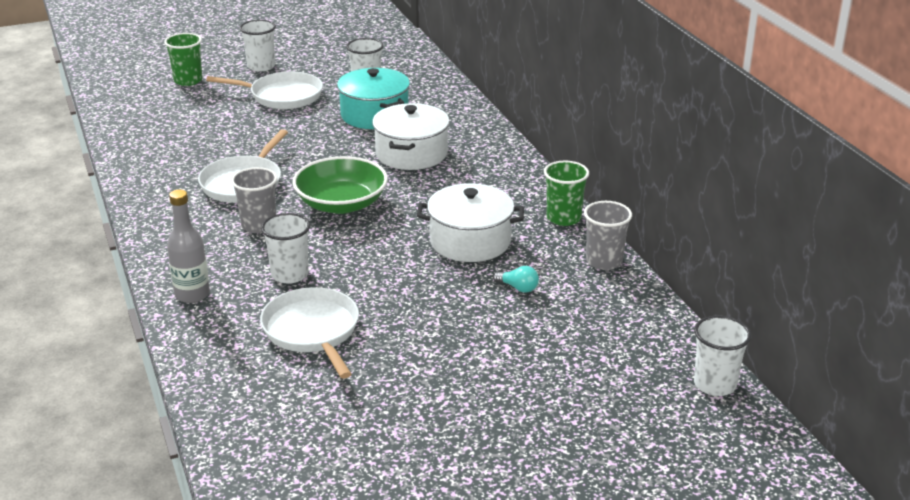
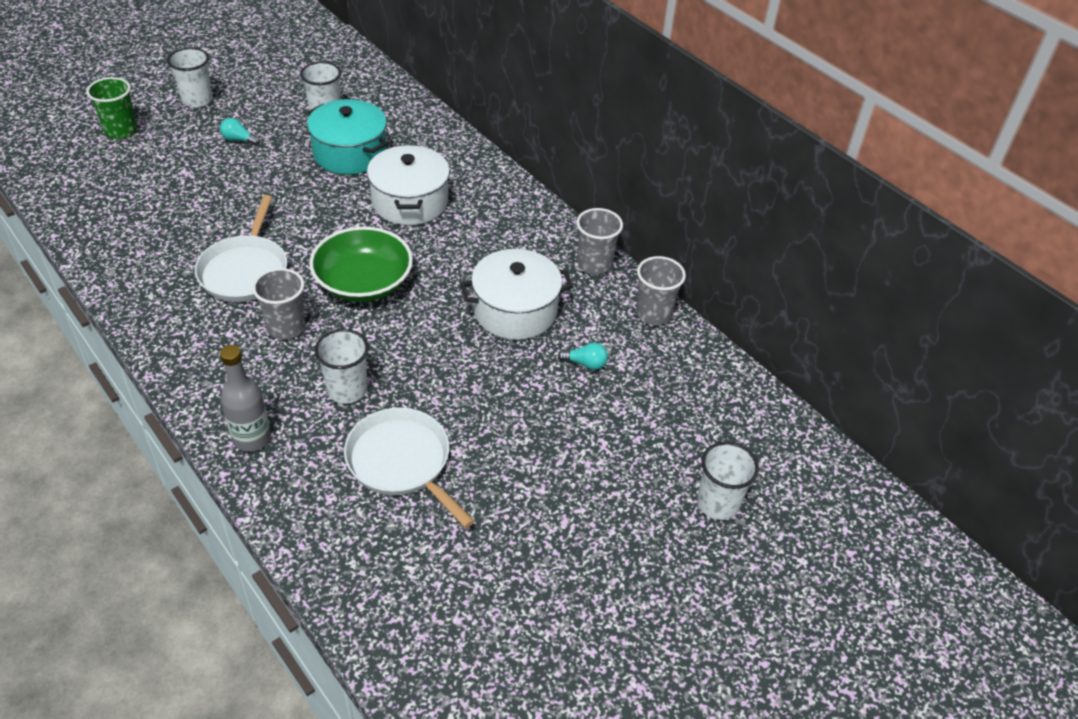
camera: 20 degrees left, 15 degrees up
white pan [206,72,323,109] -> turquoise light bulb [220,118,260,145]
green cup [544,161,589,226] -> grey cup [577,208,623,275]
white cup [694,316,751,396] -> white cup moved to [697,442,759,520]

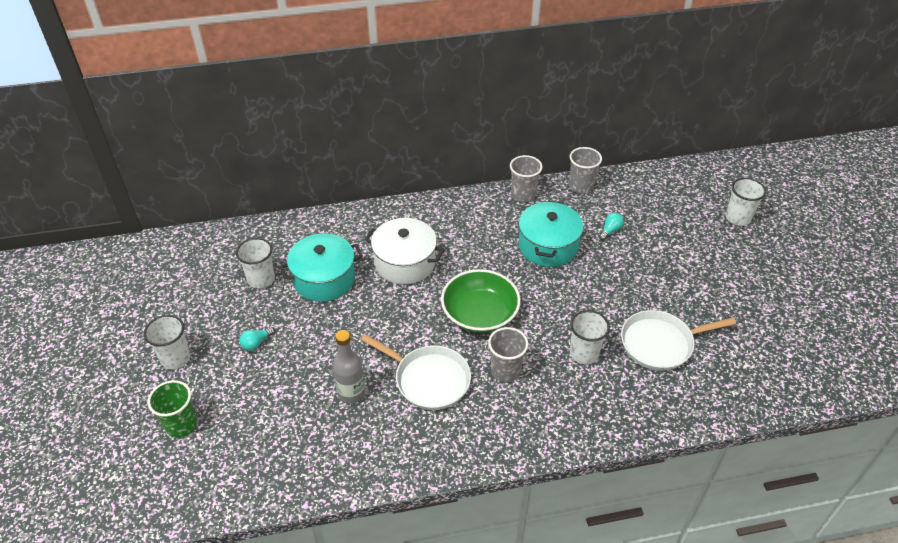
camera: 60 degrees left, 0 degrees up
grey bottle [220,345,271,452] -> grey bottle moved to [333,330,366,404]
white pot [460,249,573,340] -> turquoise pot [518,200,583,267]

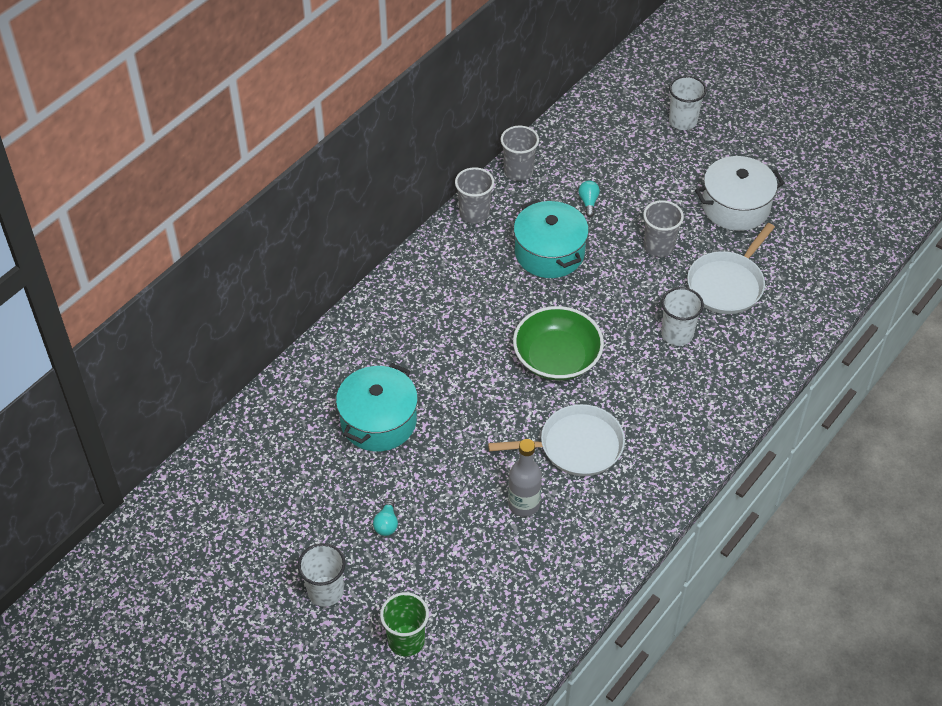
camera: 40 degrees left, 5 degrees up
white cup [236,238,275,289] -> none
white pot [364,218,444,284] -> white pot moved to [695,156,785,231]
grey cup [488,327,528,382] -> grey cup moved to [643,200,684,257]

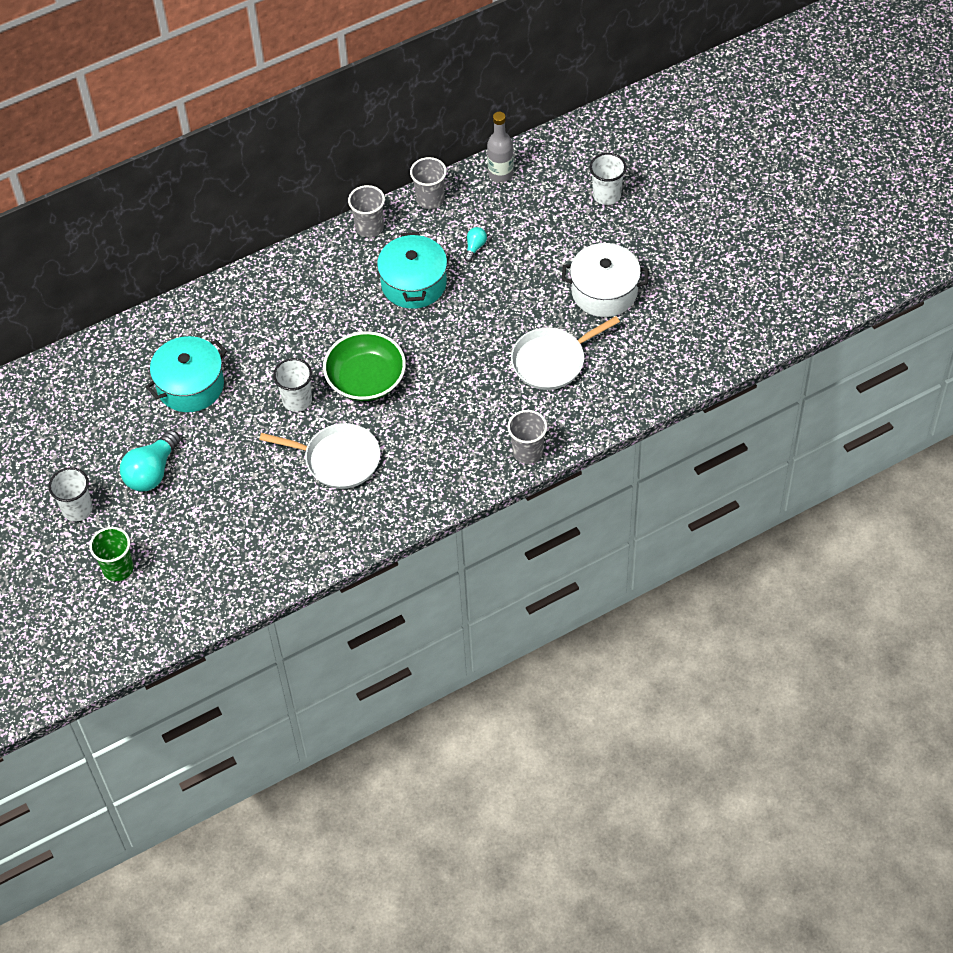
camera: 25 degrees right, 5 degrees up
turquoise light bulb [373,498,398,536] -> turquoise light bulb [120,430,181,492], size x2.04
grey bottle [508,439,542,517] -> grey bottle moved to [487,112,514,182]
grey cup [643,200,684,257] -> grey cup moved to [508,410,547,464]
white cup [661,287,704,346] -> white cup moved to [273,358,312,412]

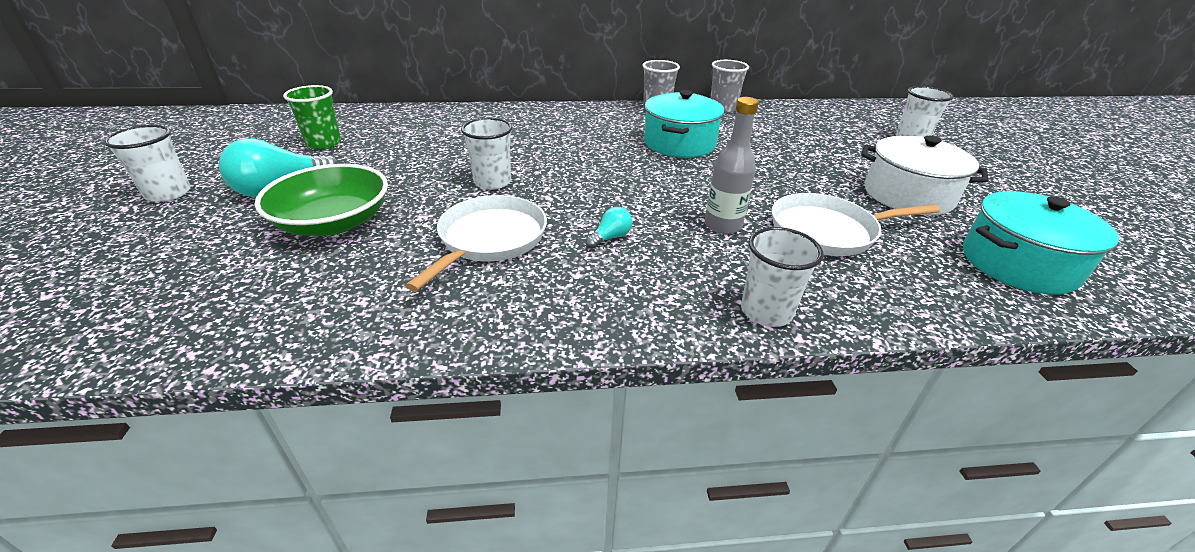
camera: 20 degrees right, 20 degrees down
green cup [89,527,134,581] -> green cup moved to [283,85,341,150]
turquoise pot [145,336,227,412] -> turquoise pot moved to [963,191,1119,295]
white pan [259,423,380,489] -> white pan turned 105 degrees counterclockwise [405,195,547,291]
green bowl [323,331,406,401] -> green bowl moved to [255,164,388,236]
turquoise light bulb [464,227,487,262] -> turquoise light bulb moved to [586,207,632,249]
grey bottle [487,112,514,182] -> grey bottle moved to [705,97,759,234]
grey cup [508,410,547,464] -> white cup [741,227,824,327]

